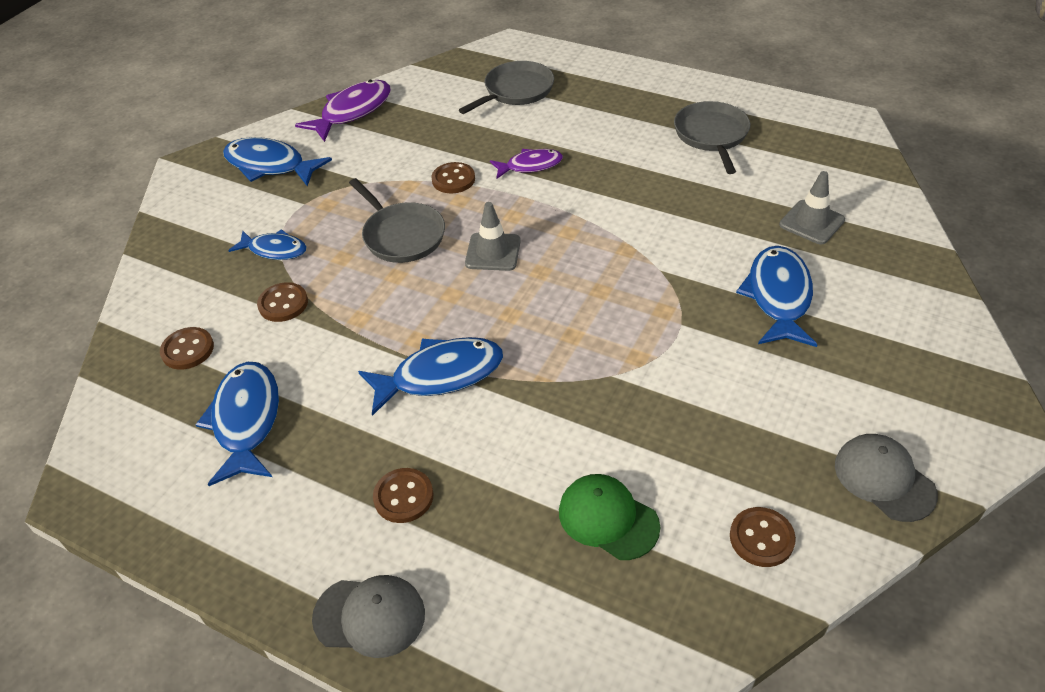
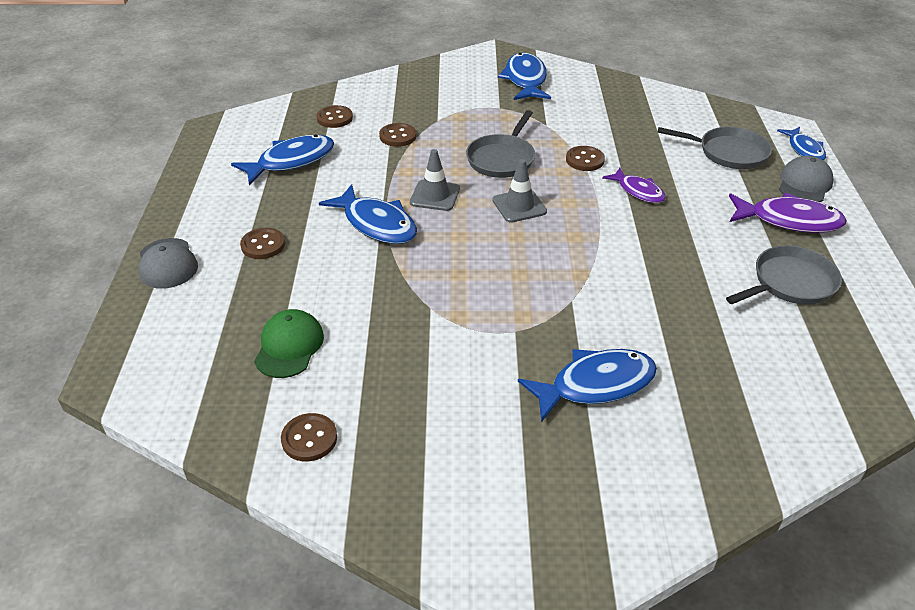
camera: 60 degrees right, 5 degrees down
blue fish [228,229,307,260] -> blue fish moved to [777,127,826,161]
purple fish [295,80,391,142] -> purple fish moved to [729,193,847,233]
grey traffic cone [779,171,845,244] -> grey traffic cone moved to [410,149,460,211]
grey cap [835,434,938,522] -> grey cap moved to [779,156,833,202]

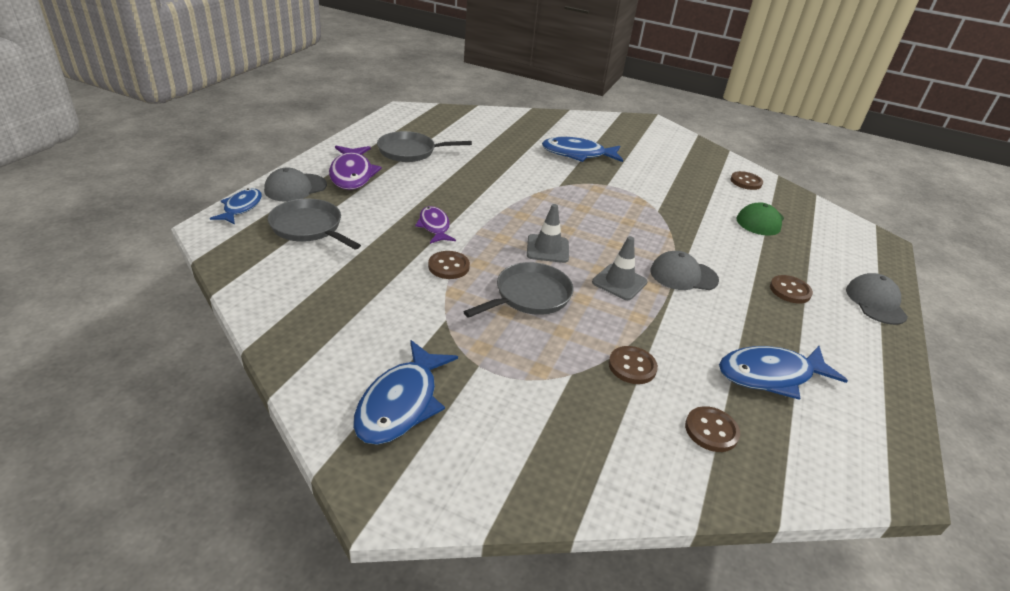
camera: 160 degrees left, 5 degrees down
blue fish [319,184,417,244] -> grey cap [650,251,719,290]
purple fish [729,193,847,233] -> purple fish turned 135 degrees counterclockwise [329,146,382,190]

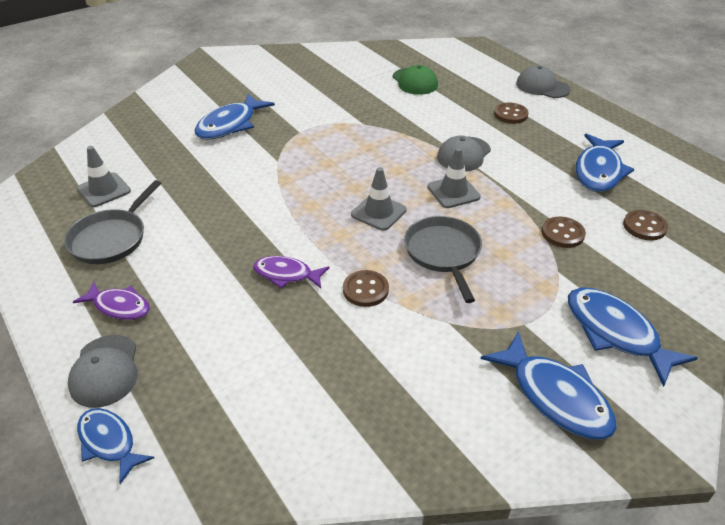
camera: 55 degrees left, 5 degrees up
grey pan [268,199,361,250] -> none
purple fish [329,146,382,190] -> purple fish [73,281,150,320], size x0.63
brown button [731,171,763,190] -> none
none -> grey traffic cone [77,146,131,207]
none -> blue fish [568,287,698,387]

